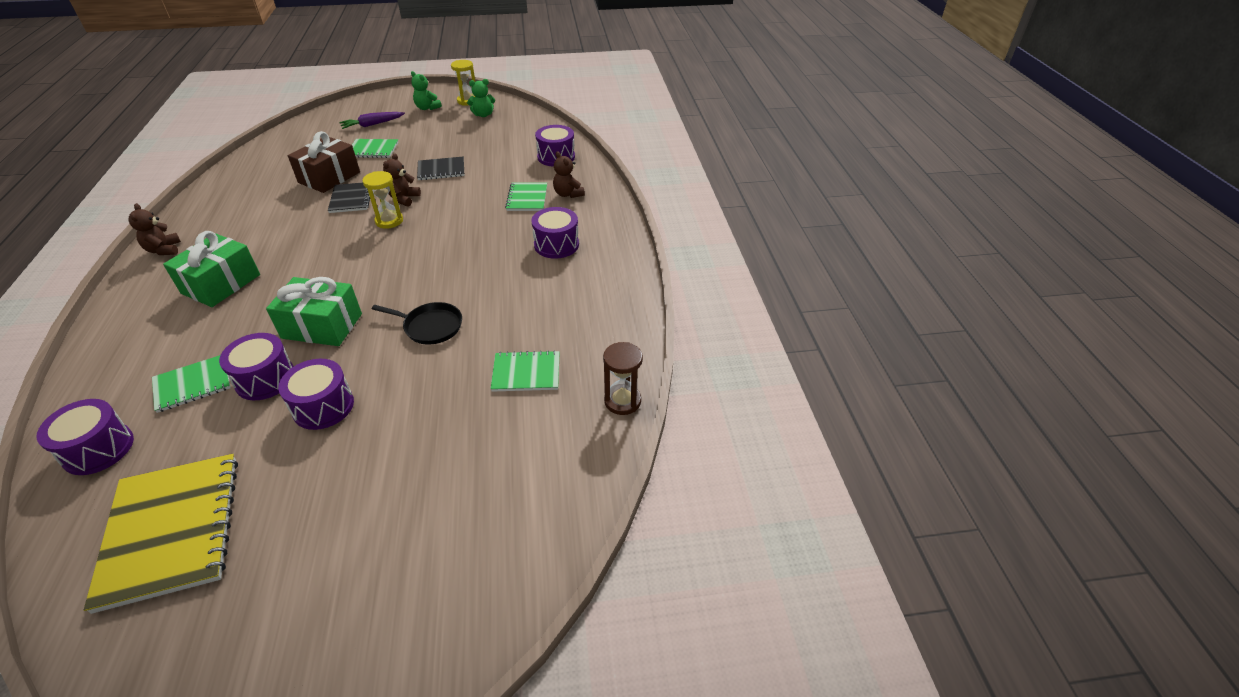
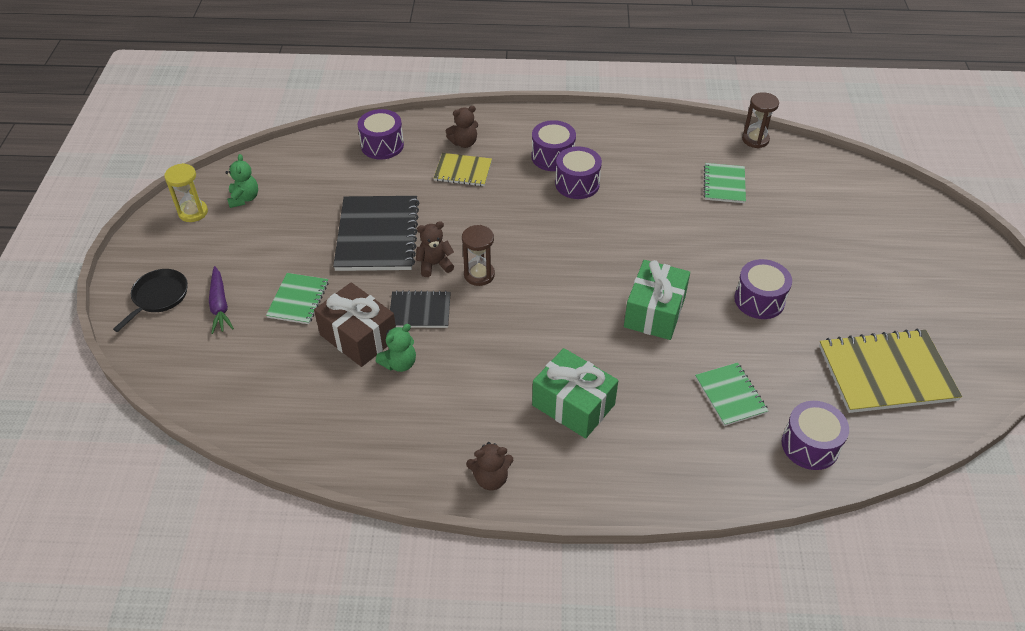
camera: 80 degrees left, 5 degrees up
purple drum [219,333,294,400] -> purple drum moved to [555,146,602,199]
yellow hourglass [362,171,403,229] -> brown hourglass [462,225,495,286]
black pan [372,302,462,345] -> black pan moved to [113,269,188,332]
brown teddy bear [383,154,421,207] -> brown teddy bear turned 135 degrees clockwise [416,221,454,277]
green teddy bear [411,71,442,110] -> green teddy bear moved to [376,324,416,372]
black notebook [417,157,465,180] -> black notebook [333,196,419,271], size x1.81
green notebook [505,183,547,211] -> yellow notebook [434,153,492,186]

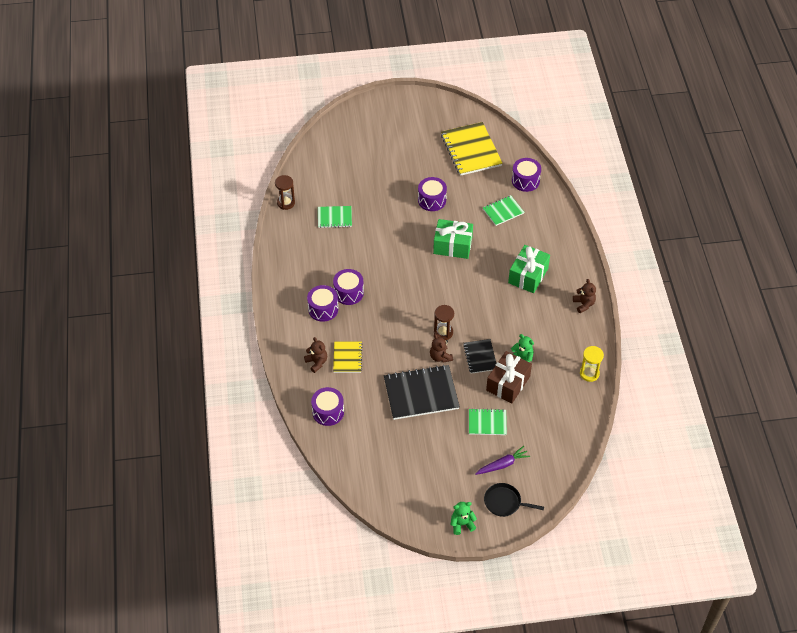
camera: 100 degrees left, 5 degrees up
yellow hourglass [164,163,208,222] -> yellow hourglass moved to [580,346,604,382]
green teddy bear [225,154,258,208] -> green teddy bear moved to [451,502,477,535]

